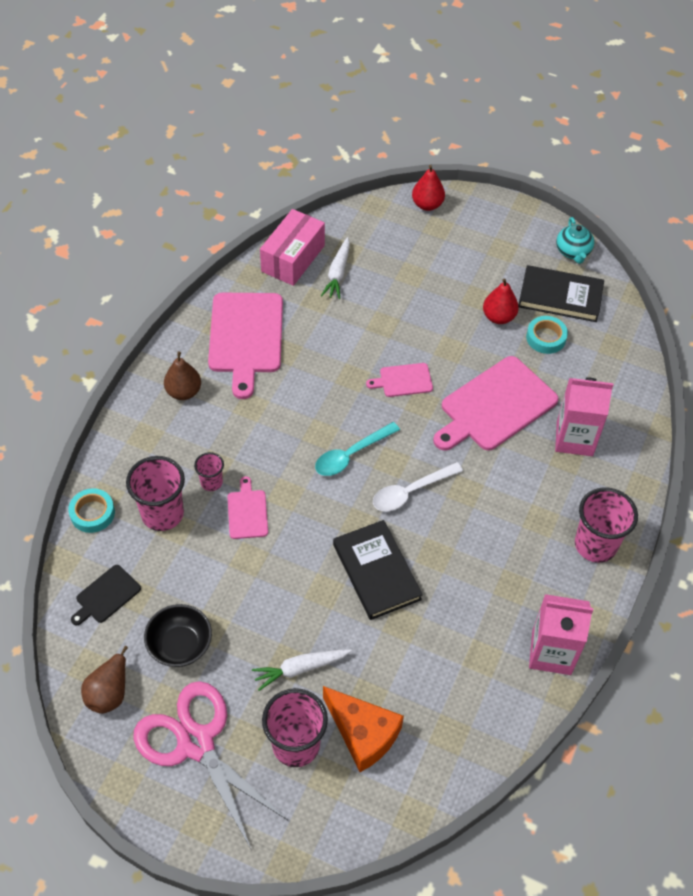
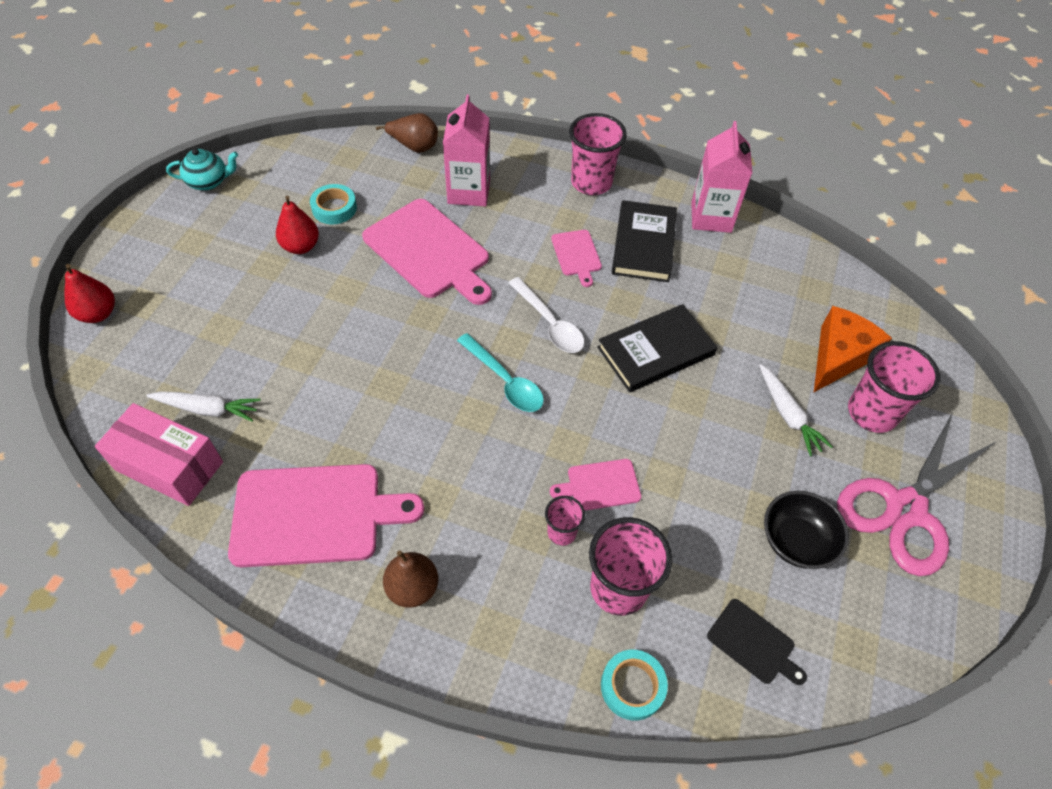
camera: 95 degrees left, 0 degrees up
brown pear [81,646,128,714] -> brown pear moved to [376,113,438,153]
pink cutting board [366,363,433,397] -> pink cutting board moved to [551,230,602,287]
black book [518,265,604,322] -> black book moved to [612,200,677,282]

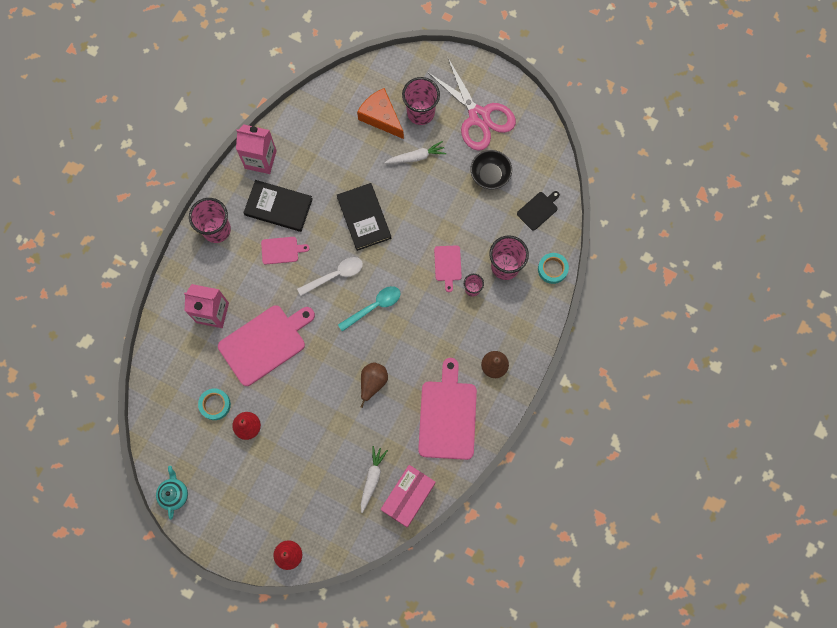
camera: 80 degrees left, 20 degrees up
brown pear [376,113,438,153] -> brown pear moved to [360,362,388,408]

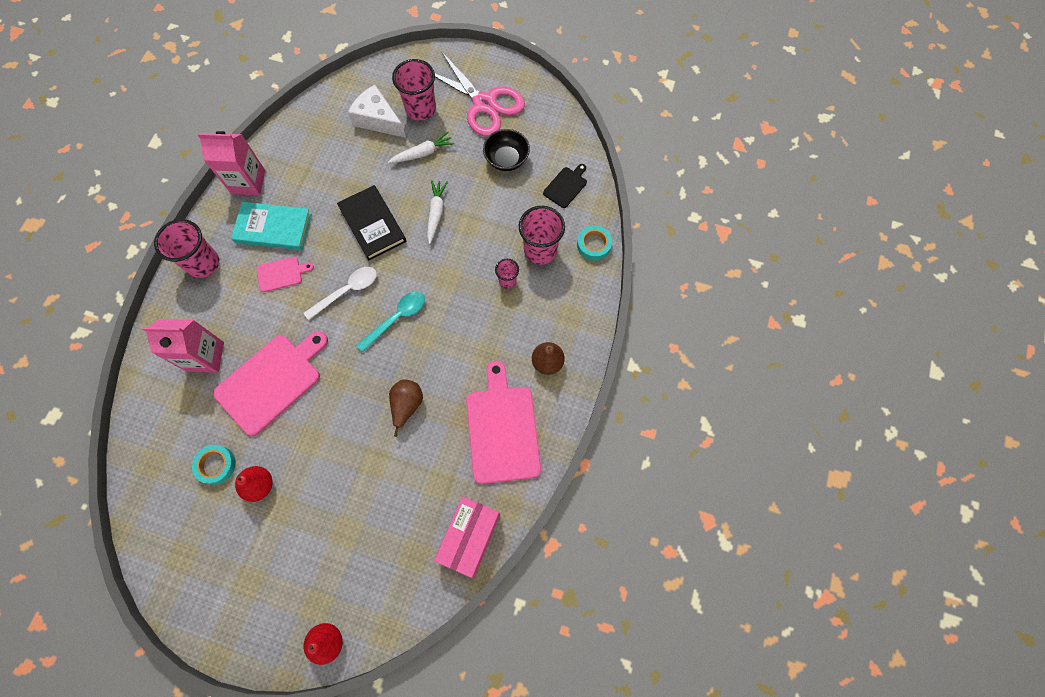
camera: 10 degrees left, 5 degrees down
turquoise teapot [156,466,188,520] -> none
black book [243,180,313,232] -> turquoise book [231,202,312,250]
orange cheese [357,88,404,139] -> white cheese [348,85,406,138]
white carrot [361,446,388,513] -> white carrot moved to [427,180,448,244]
pink cutting board [434,245,462,292] -> none

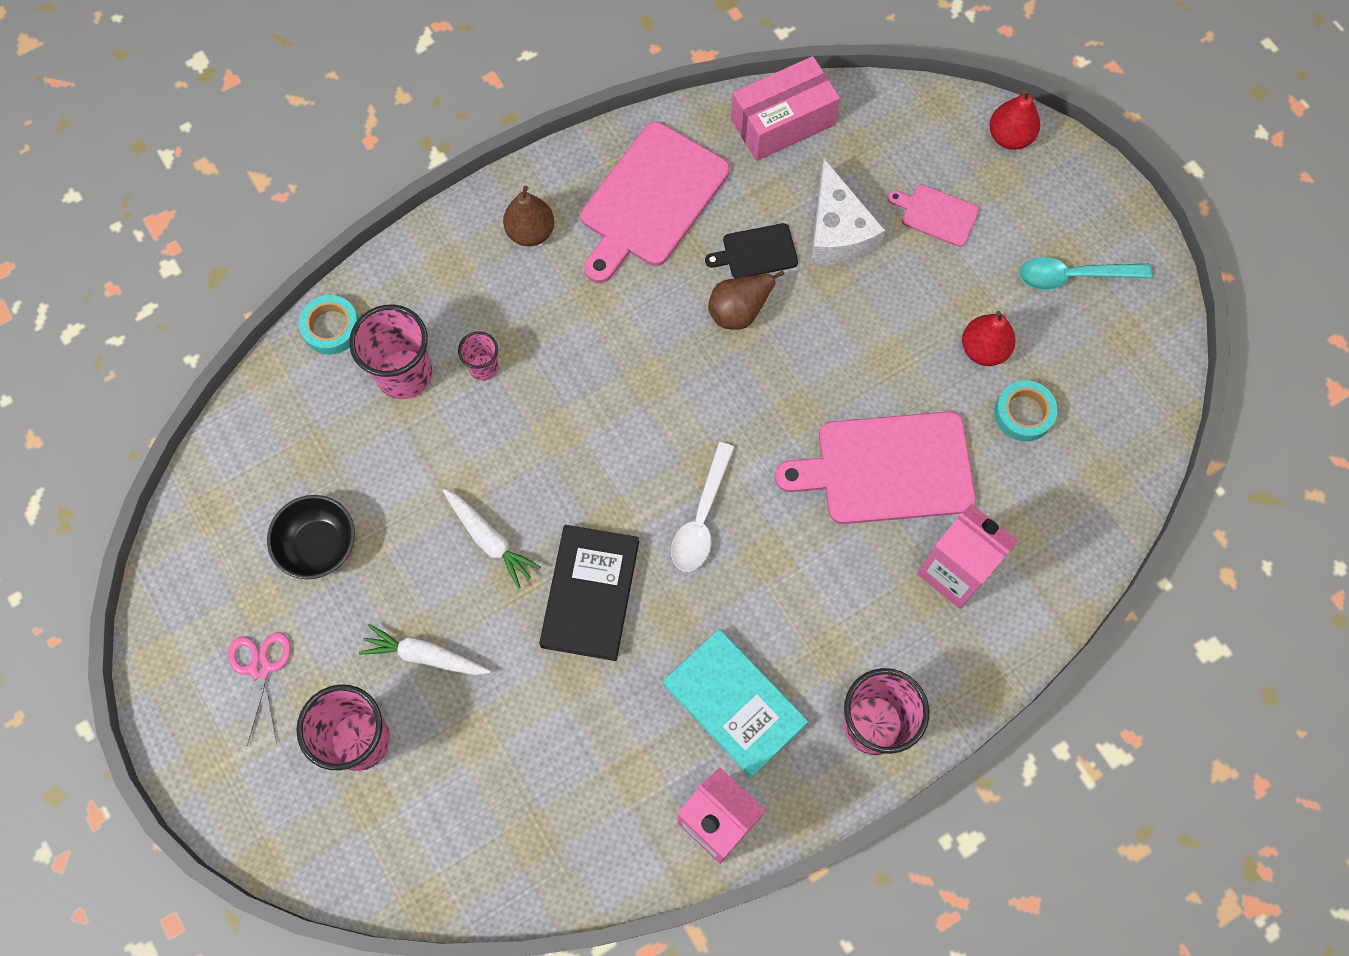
camera: 140 degrees left, 0 degrees up
pink cutting board [256,257,314,292] -> pink cutting board moved to [888,185,979,247]
white spoon [304,267,377,320] -> white spoon turned 75 degrees counterclockwise [671,442,735,572]
white cheese [348,85,406,138] -> white cheese moved to [810,159,885,265]
turquoise spoon [356,291,425,352] -> turquoise spoon moved to [1019,257,1152,290]
white carrot [427,180,448,244] -> white carrot turned 90 degrees counterclockwise [443,489,541,589]
pink scissors [435,51,525,137] -> pink scissors [228,632,291,746], size x0.50
black cutting board [543,164,587,208] -> black cutting board moved to [705,223,798,278]

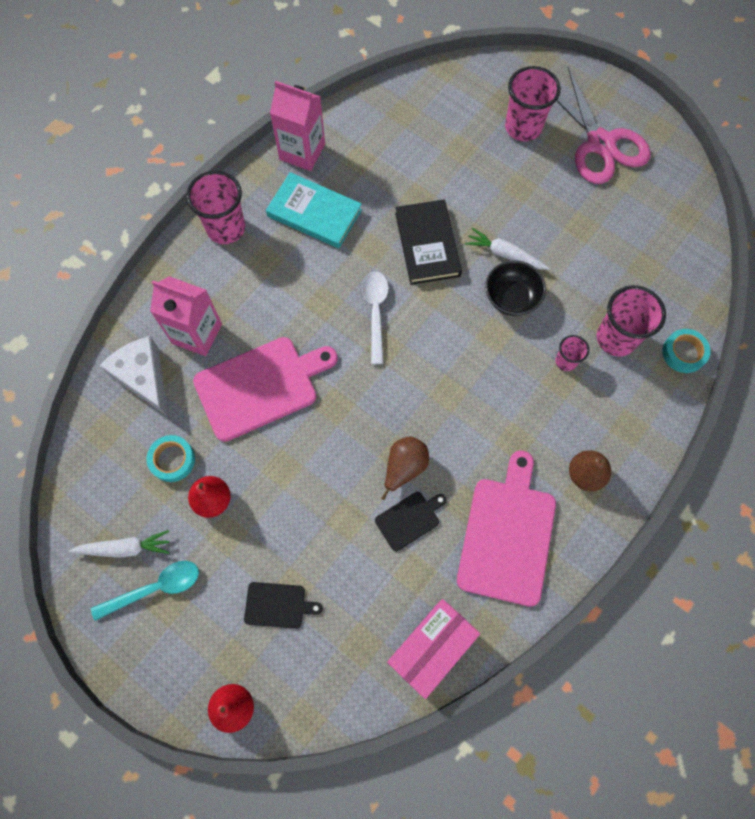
camera: 160 degrees right, 0 degrees up
pink scissors [228,632,291,746] -> pink scissors [557,67,651,184], size x1.98
black bowl [267,495,355,579] -> black bowl moved to [485,260,546,316]
white carrot [359,624,491,675] -> white carrot moved to [69,530,170,558]
white cheese [810,159,885,265] -> white cheese moved to [100,336,168,416]
pink cutting board [888,185,979,247] -> black cutting board [244,582,323,629]

